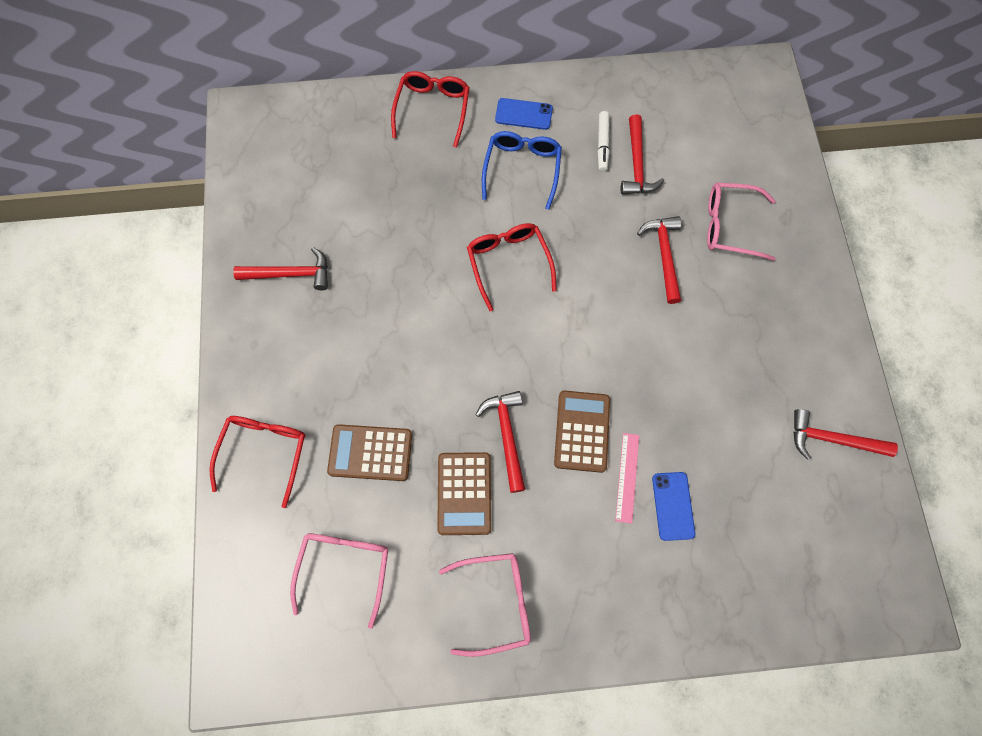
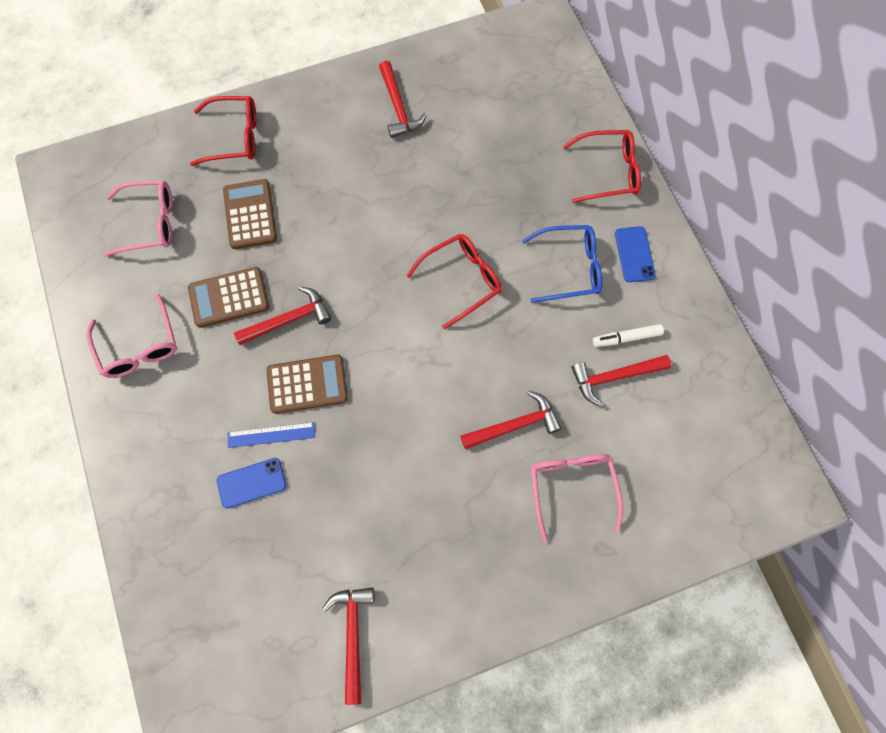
camera: 75 degrees right, 0 degrees up
pink ruler [615,433,639,524] -> blue ruler [227,422,315,448]

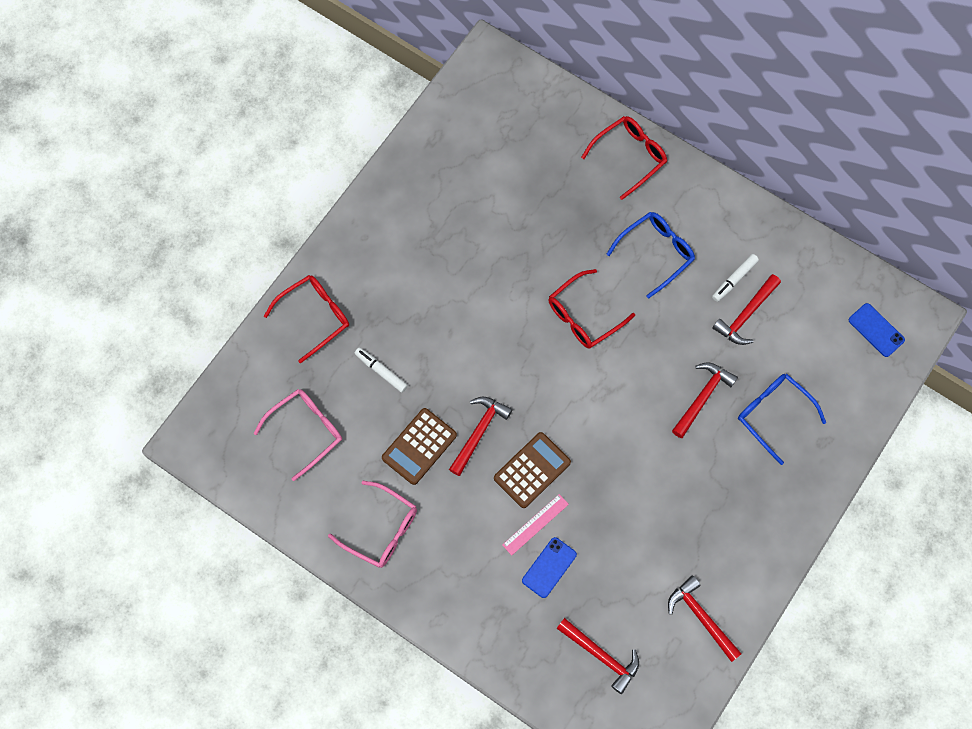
camera: 35 degrees left, 0 degrees up
brown calculator [223,179,277,249] -> white marker [354,347,408,393]
blue ruler [227,422,315,448] -> pink ruler [502,494,569,556]
red hammer [379,61,427,138] -> red hammer moved to [557,618,639,694]
red glasses [406,234,502,329] -> red glasses turned 150 degrees counterclockwise [549,269,635,349]
pink glasses [531,454,623,543] -> blue glasses [738,374,826,465]
blue phone [615,226,656,282] -> blue phone moved to [849,303,905,357]

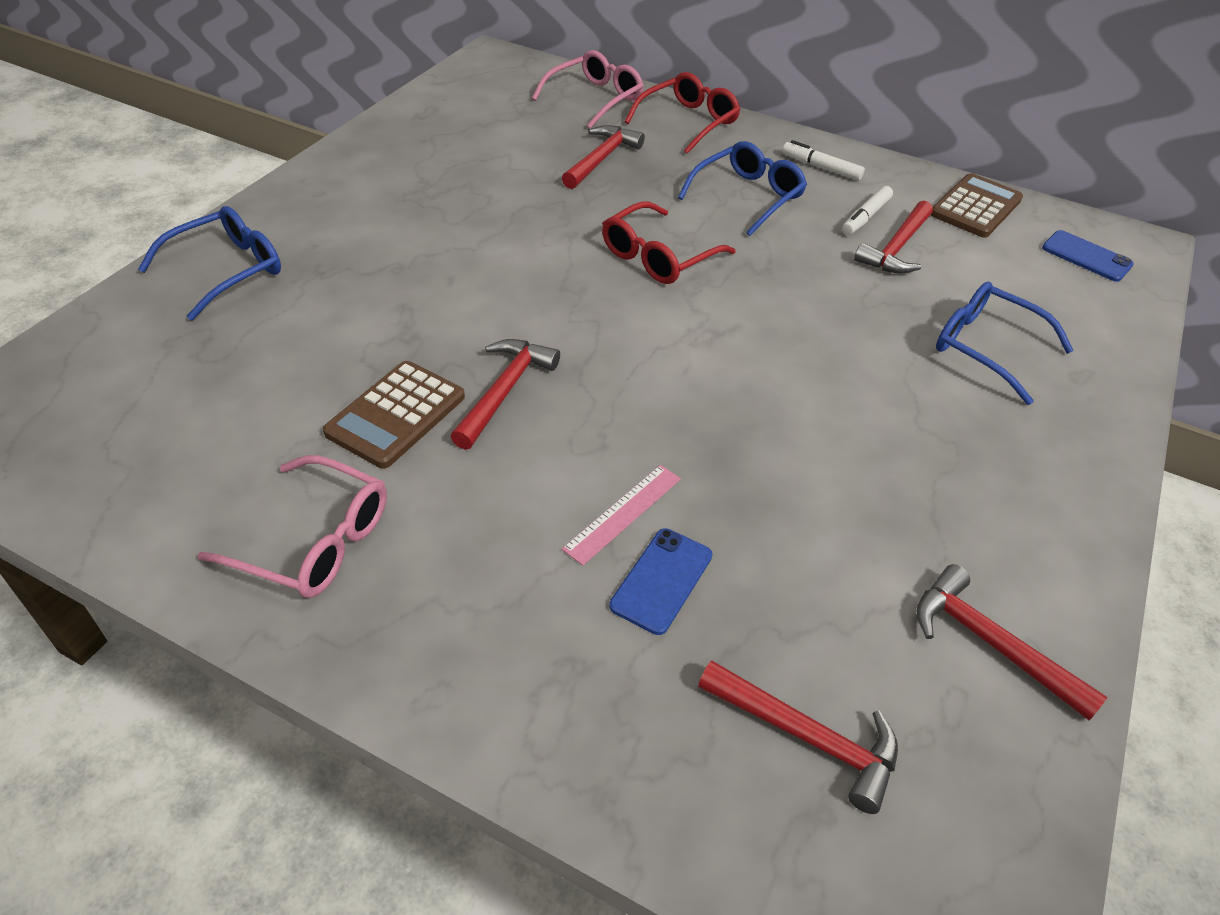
camera: 10 degrees left, 25 degrees down
pink glasses [253,389,342,481] -> pink glasses moved to [532,50,644,129]
red glasses [264,275,349,363] -> blue glasses [138,206,281,321]
white marker [354,347,408,393] -> white marker moved to [782,140,865,181]
brown calculator [494,432,571,508] -> brown calculator moved to [931,173,1023,238]
red hammer [672,362,738,438] -> red hammer moved to [562,125,645,189]

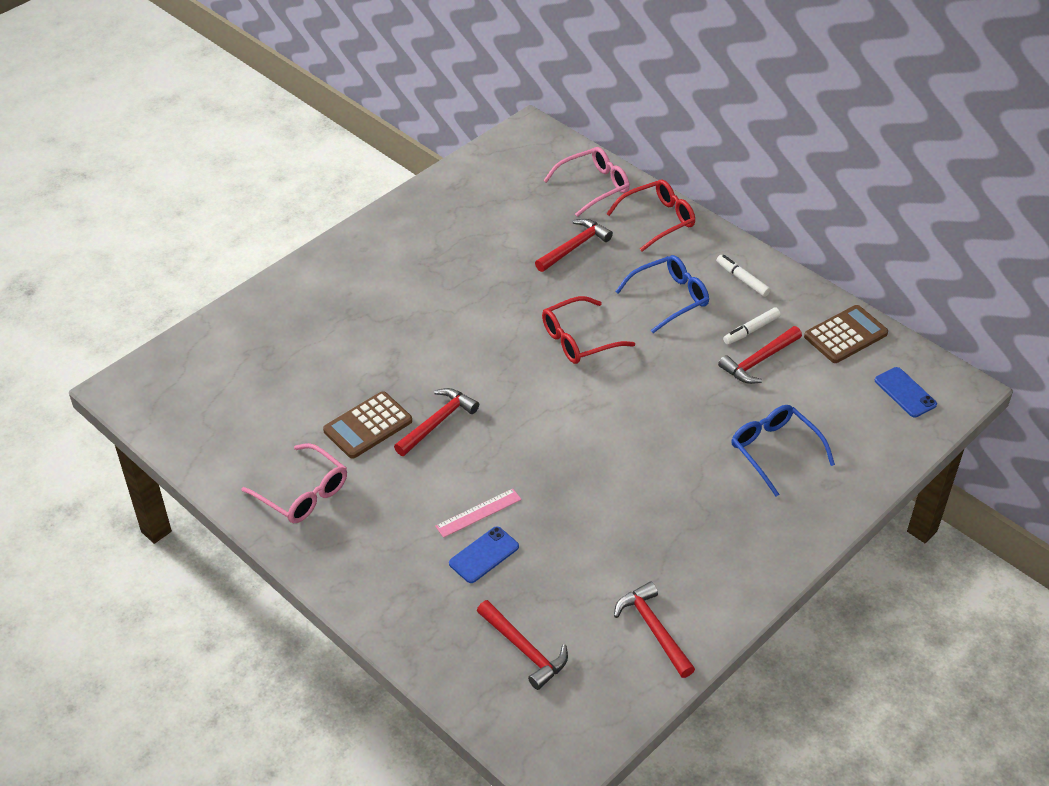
camera: 20 degrees right, 0 degrees up
blue glasses [138,206,281,321] -> none

